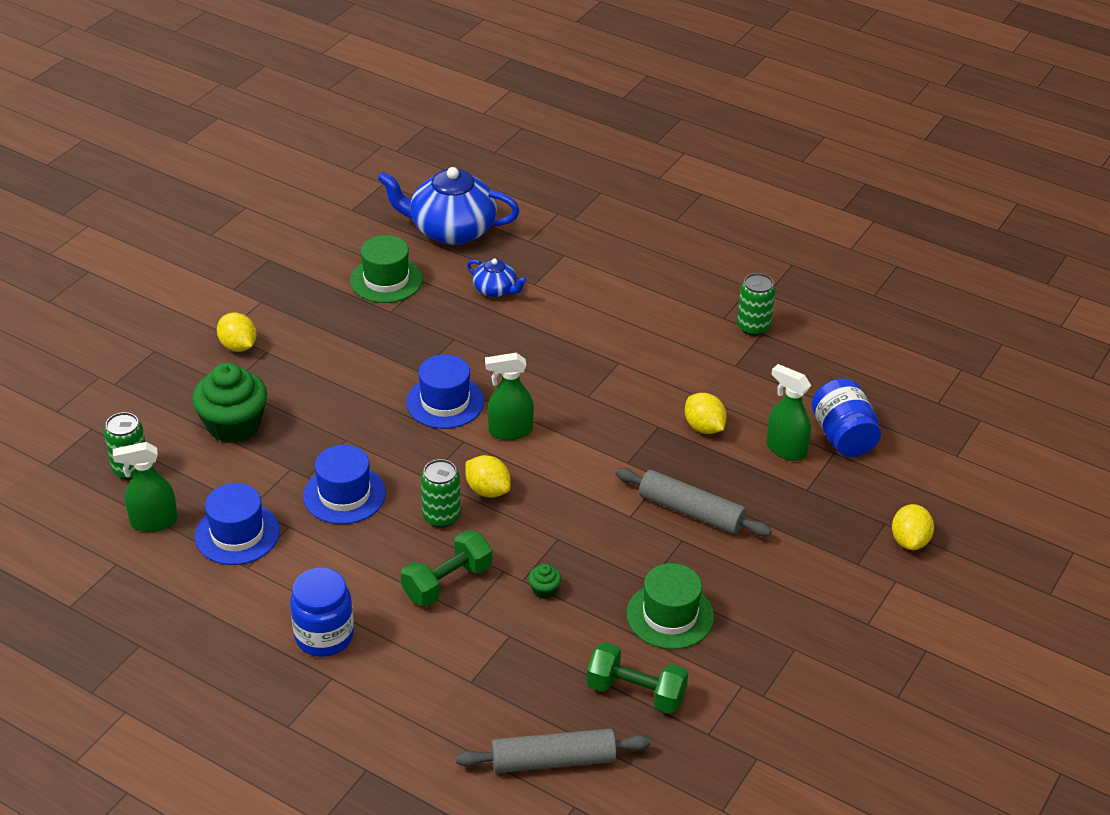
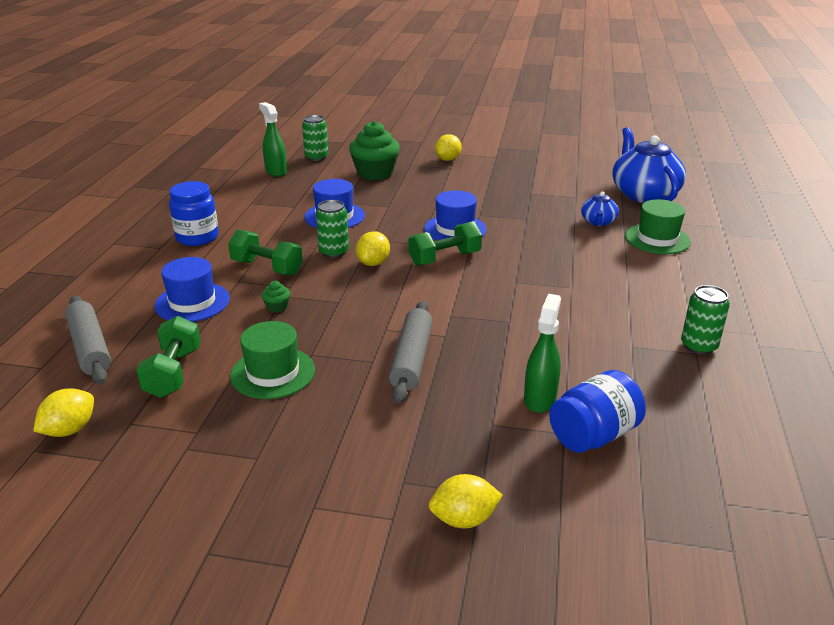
camera: 70 degrees right, 10 degrees down
blue hat [195,483,280,565] -> blue hat moved to [155,257,230,322]
green hat [350,235,423,303] -> green hat moved to [625,199,691,254]
green spray bottle [485,353,534,440] -> green dumbbell [409,221,482,266]
yellow lemon [685,393,727,434] -> yellow lemon moved to [33,388,94,437]

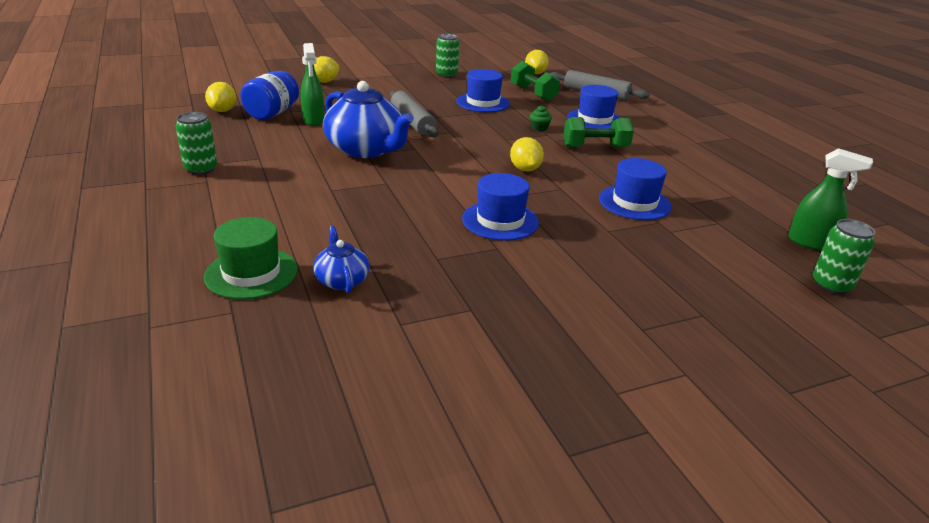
camera: 145 degrees right, 0 degrees up
blue jar [169,181,219,246] -> none
green hat [230,321,315,399] -> blue hat [456,69,510,112]
green can [316,200,349,258] -> green can moved to [436,34,460,78]
green cupcake [349,121,400,180] -> none
green dumbbell [409,221,482,266] -> none
yellow lemon [435,134,462,161] -> yellow lemon moved to [205,82,236,112]
blue teapot [612,127,686,203] -> blue teapot moved to [323,81,414,158]

